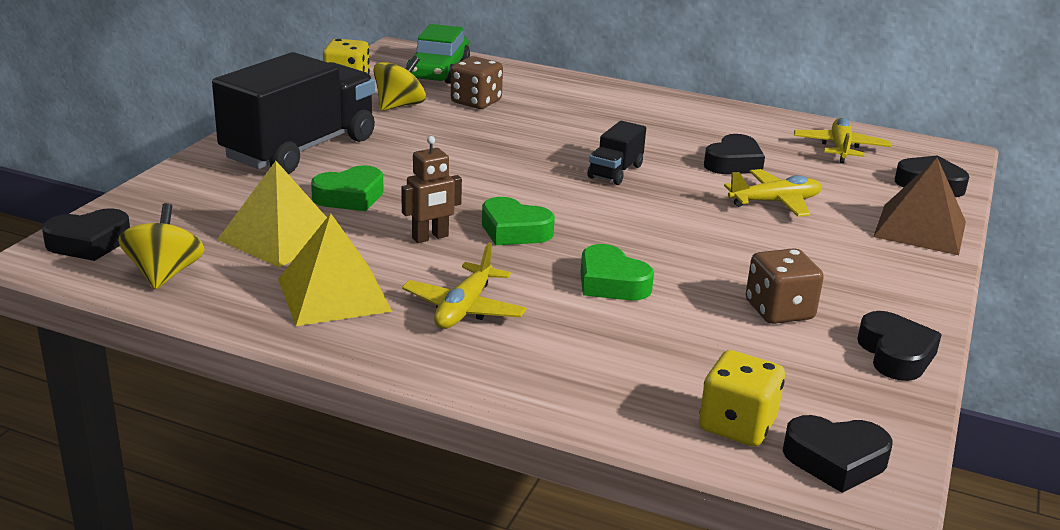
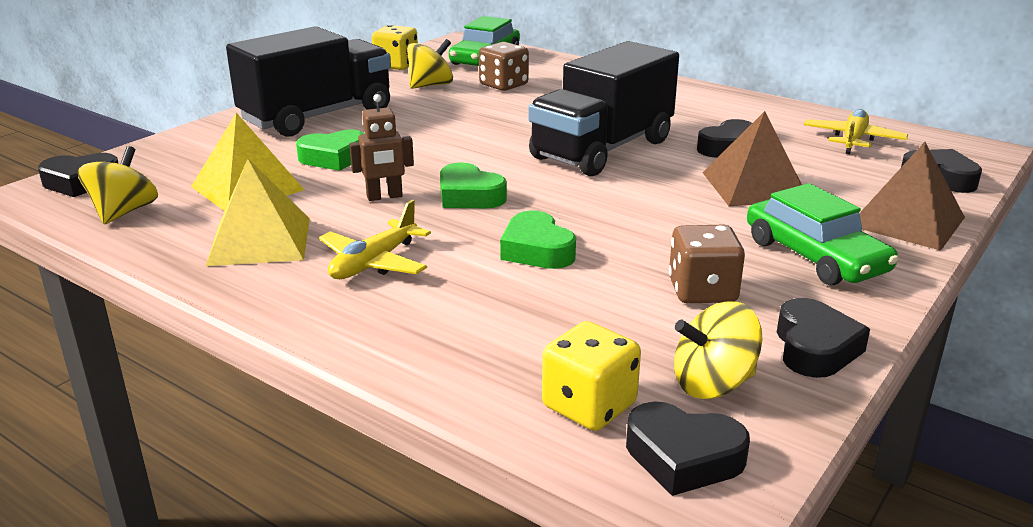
camera: 15 degrees right, 0 degrees up
black truck [588,121,646,185] -> black truck [528,41,679,176], size x2.20
yellow plane [724,169,822,217] -> brown pyramid [702,111,802,206]
none -> yellow spinning top [674,301,762,399]
none -> green car [747,183,899,285]

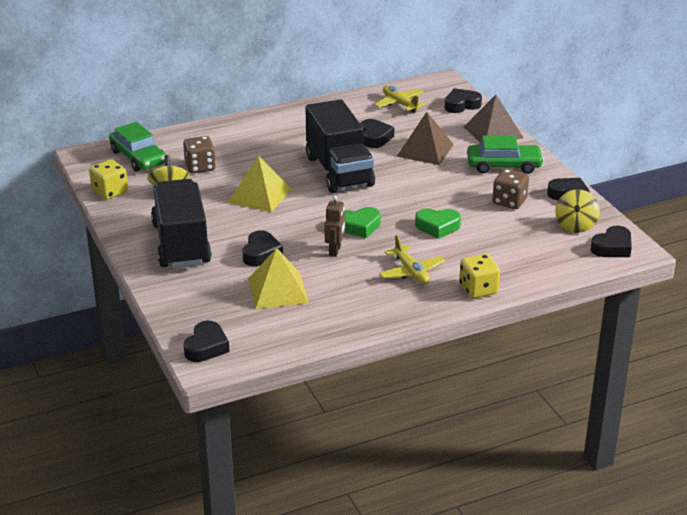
camera: 60 degrees left, 5 degrees up
yellow spinning top [78,146,158,224] -> none
yellow pyramid [206,159,310,266] -> yellow pyramid moved to [228,156,292,212]
green heart [296,130,365,171] -> black heart [243,230,283,266]
yellow dice [542,321,641,431] -> yellow dice moved to [459,254,500,298]

